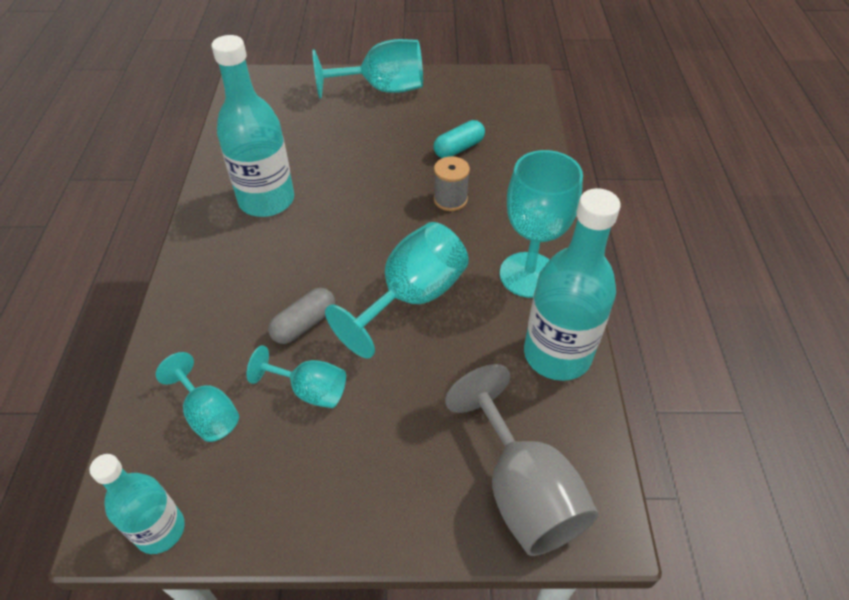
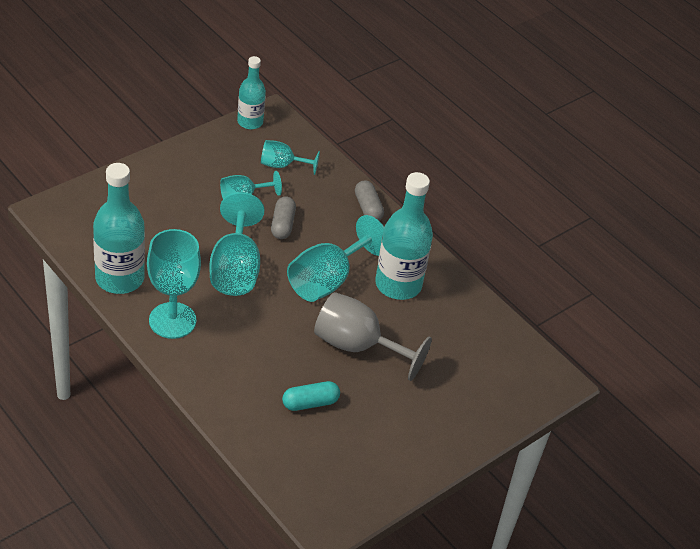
camera: 135 degrees right, 5 degrees down
turquoise goblet [312,39,423,99] -> turquoise goblet moved to [287,215,384,302]
turquoise capsule [434,120,485,158] -> turquoise capsule turned 60 degrees clockwise [282,381,340,411]
grey spool [434,157,470,211] -> none
grey goblet [445,364,598,556] -> grey goblet moved to [314,292,432,381]
none -> grey capsule [355,180,384,221]

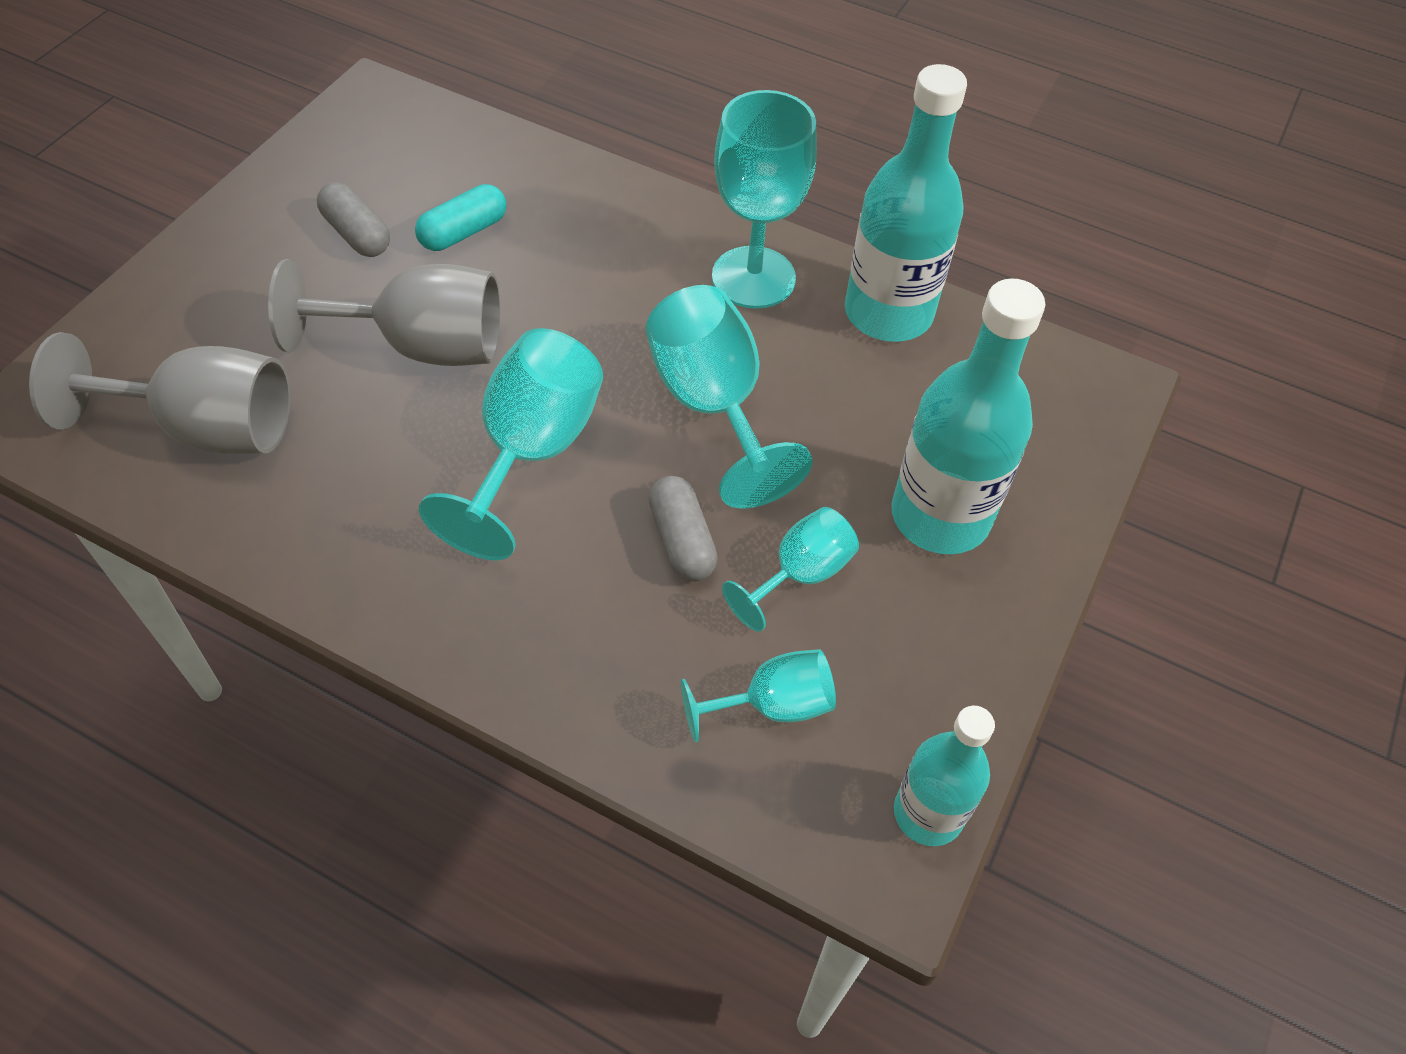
camera: 160 degrees right, 10 degrees up
grey capsule [355,180,384,221] -> grey capsule moved to [317,182,390,257]
turquoise bottle [375,172,433,300] -> turquoise bottle moved to [892,279,1045,554]
none -> grey goblet [29,332,290,454]

